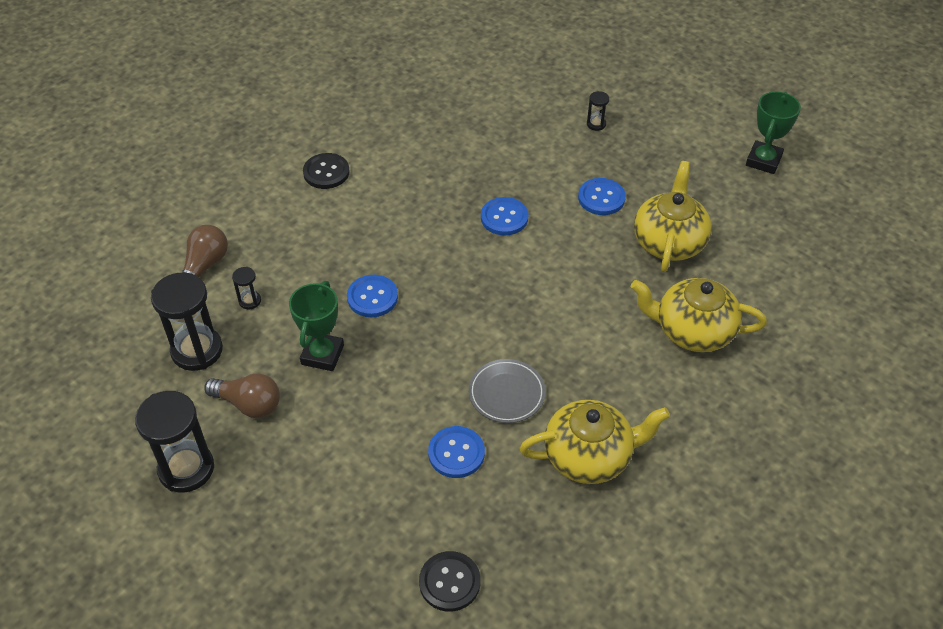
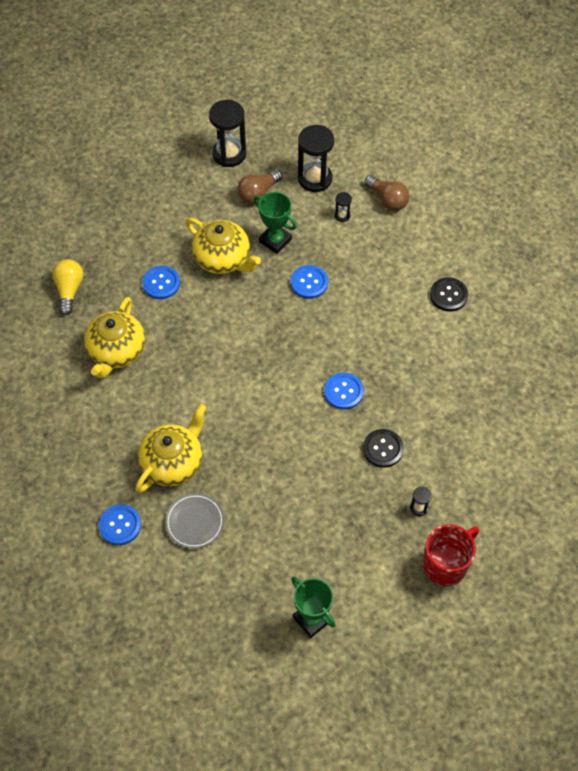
camera: 115 degrees right, 10 degrees up
black button [419,551,480,612] -> black button moved to [363,429,404,467]
grey plate [469,359,546,423] -> grey plate moved to [165,493,224,549]
blue button [578,178,626,215] -> blue button moved to [99,504,141,545]
yellow teapot [634,161,712,272] -> yellow teapot moved to [186,218,261,274]
none -> yellow light bulb [52,259,83,315]
none -> red mug [423,524,479,586]

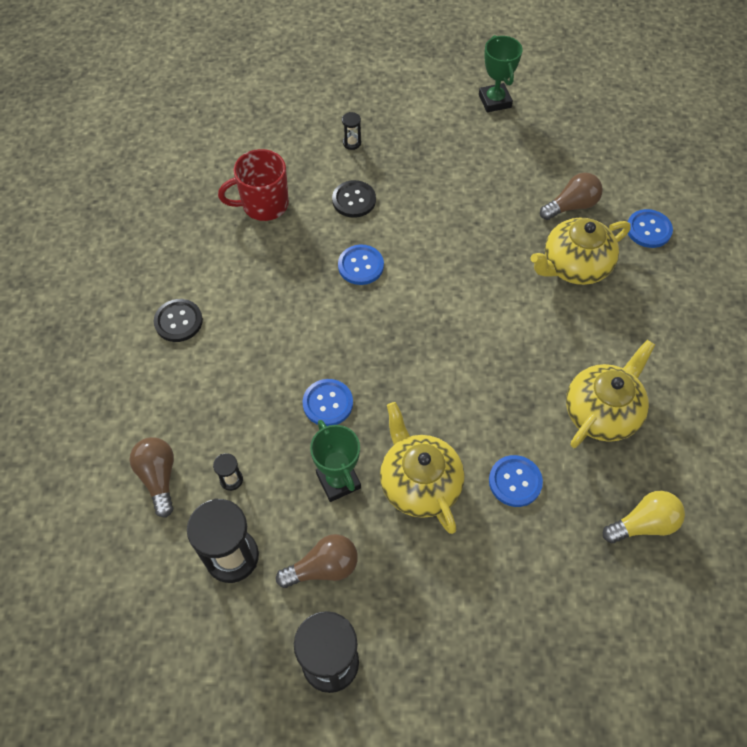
camera: 155 degrees left, 0 degrees up
yellow light bulb [52,259,83,315] -> yellow light bulb turned 135 degrees counterclockwise [603,491,685,543]
grey plate [165,493,224,549] -> brown light bulb [540,173,603,220]
red mug [423,524,479,586] -> red mug moved to [218,149,289,221]

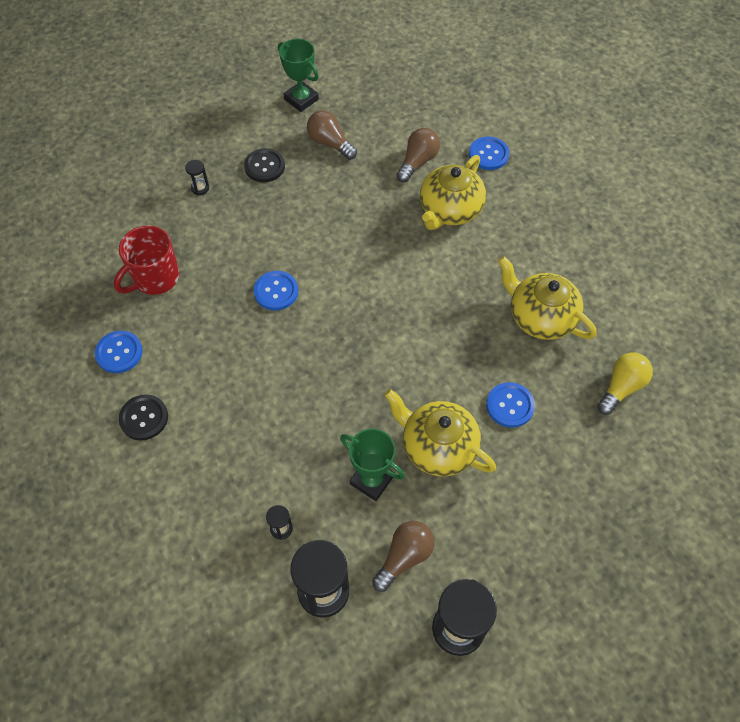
camera: 30 degrees left, 0 degrees up
brown light bulb [130,437,174,518] -> brown light bulb moved to [307,111,357,160]
blue button [302,379,353,426] -> blue button moved to [95,331,143,373]
black button [332,180,376,218] -> black button moved to [244,148,285,182]
yellow teapot [566,340,655,448] -> yellow teapot turned 60 degrees counterclockwise [498,256,597,340]

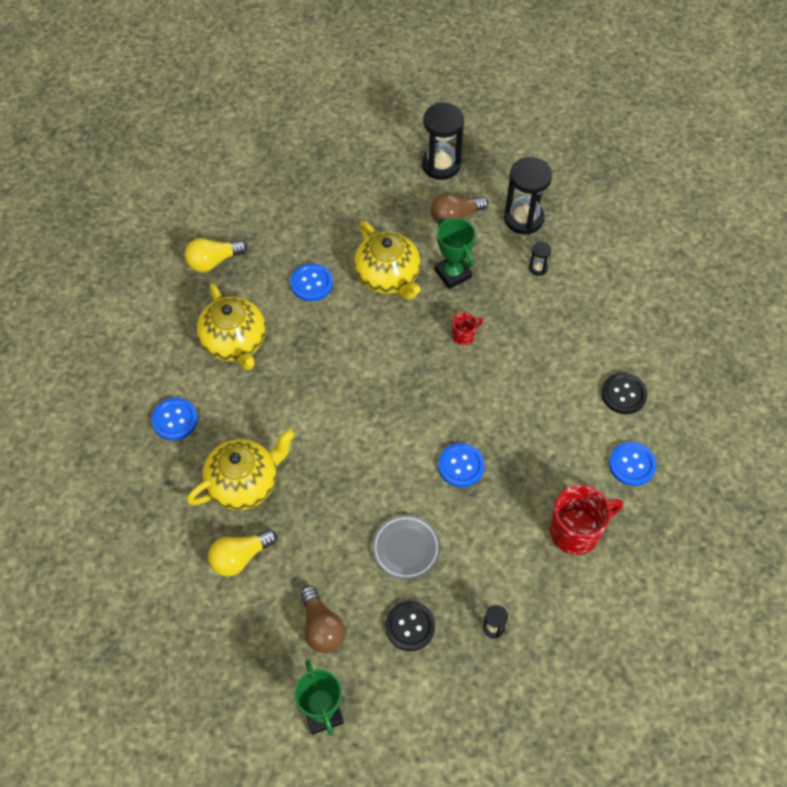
camera: 155 degrees left, 0 degrees up
brown light bulb [396,128,440,182] -> yellow light bulb [208,529,277,577]
blue button [469,137,509,170] -> blue button moved to [151,398,198,440]
none -> grey plate [372,515,440,580]
none -> red mug [452,313,483,345]

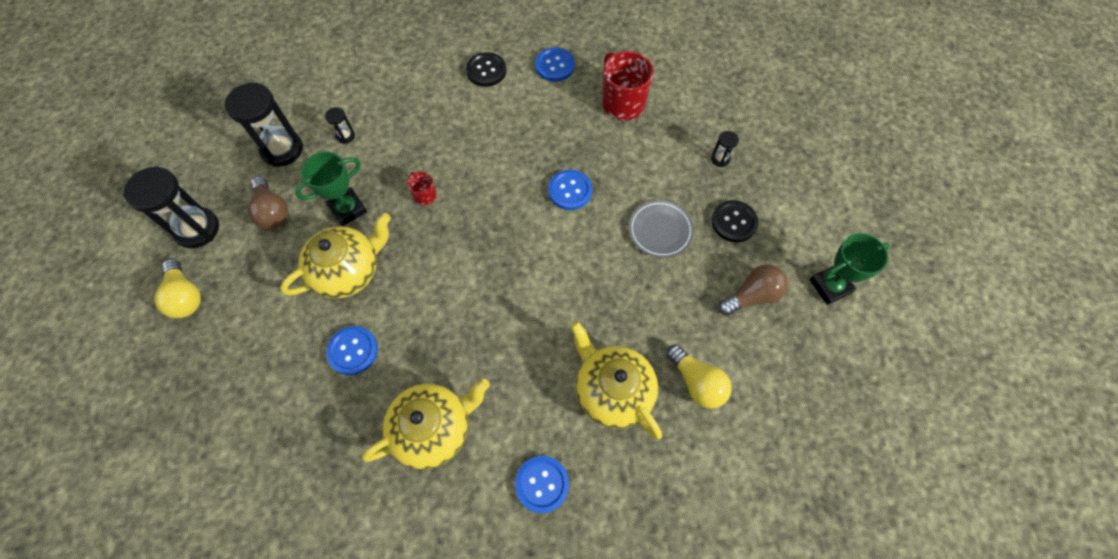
camera: 95 degrees left, 5 degrees up
yellow light bulb [184,238,247,272] -> yellow light bulb moved to [154,259,201,318]

